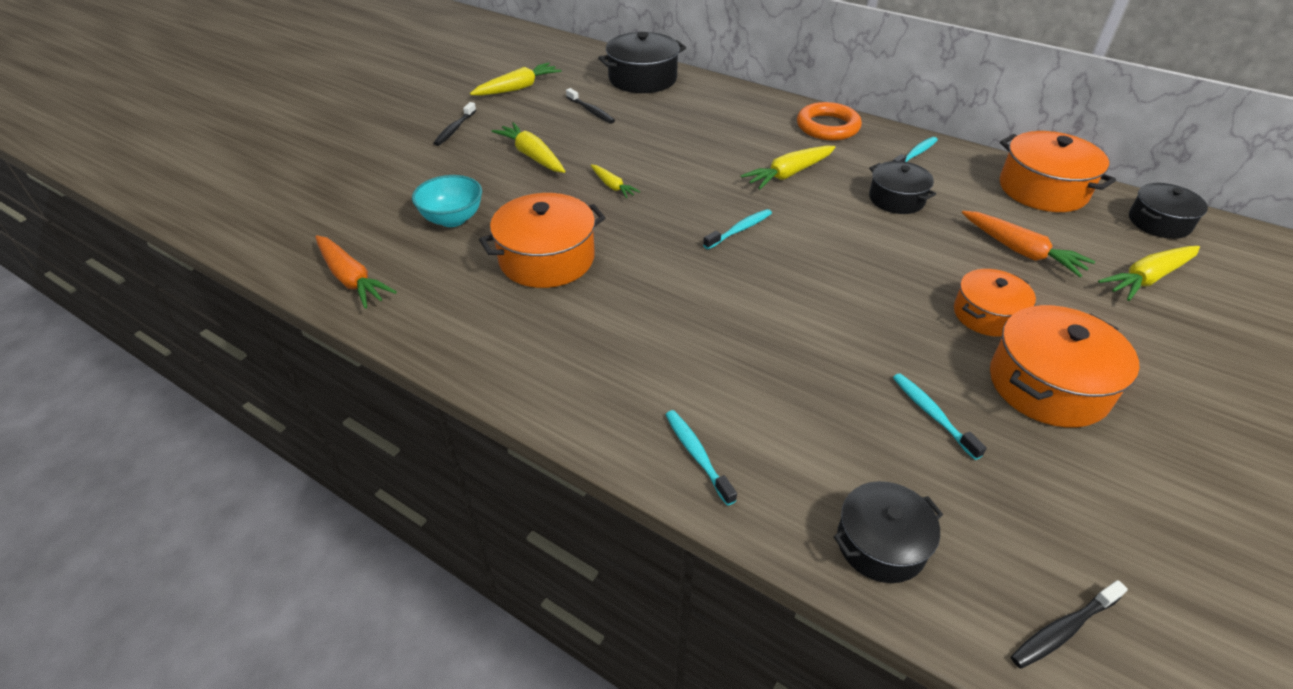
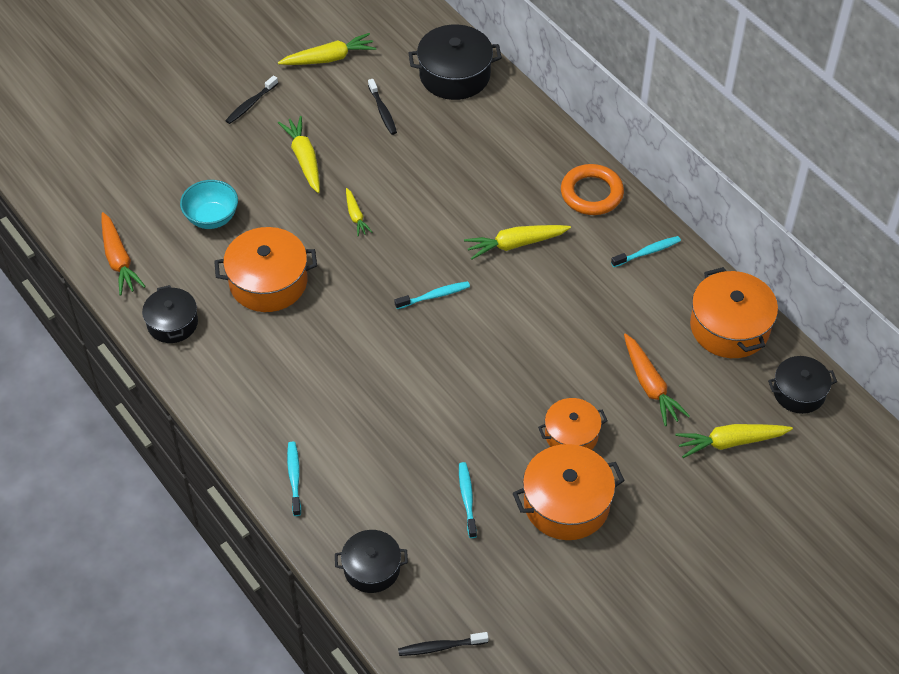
camera: 20 degrees right, 10 degrees up
black pot [869,161,936,214] -> black pot moved to [142,285,198,343]

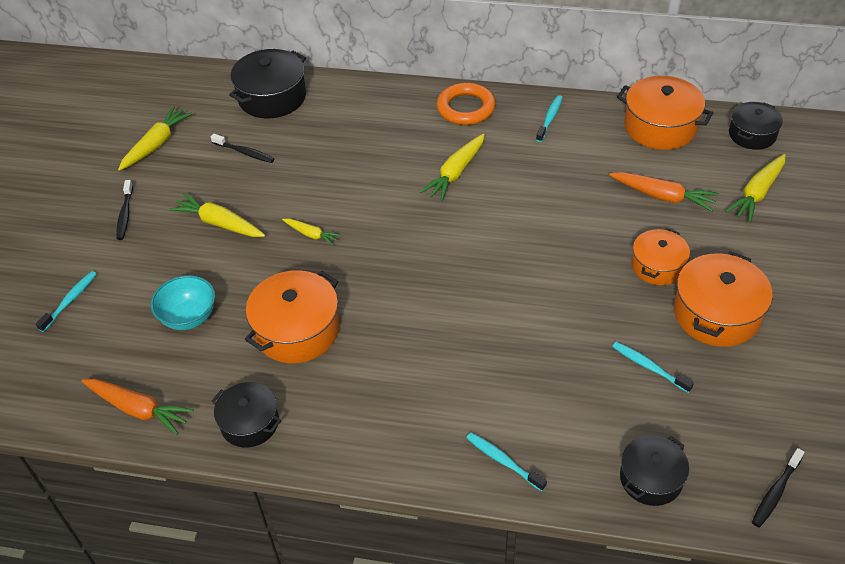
camera: 40 degrees left, 5 degrees down
turquoise toothbrush [395,281,470,309] -> turquoise toothbrush moved to [36,271,97,332]

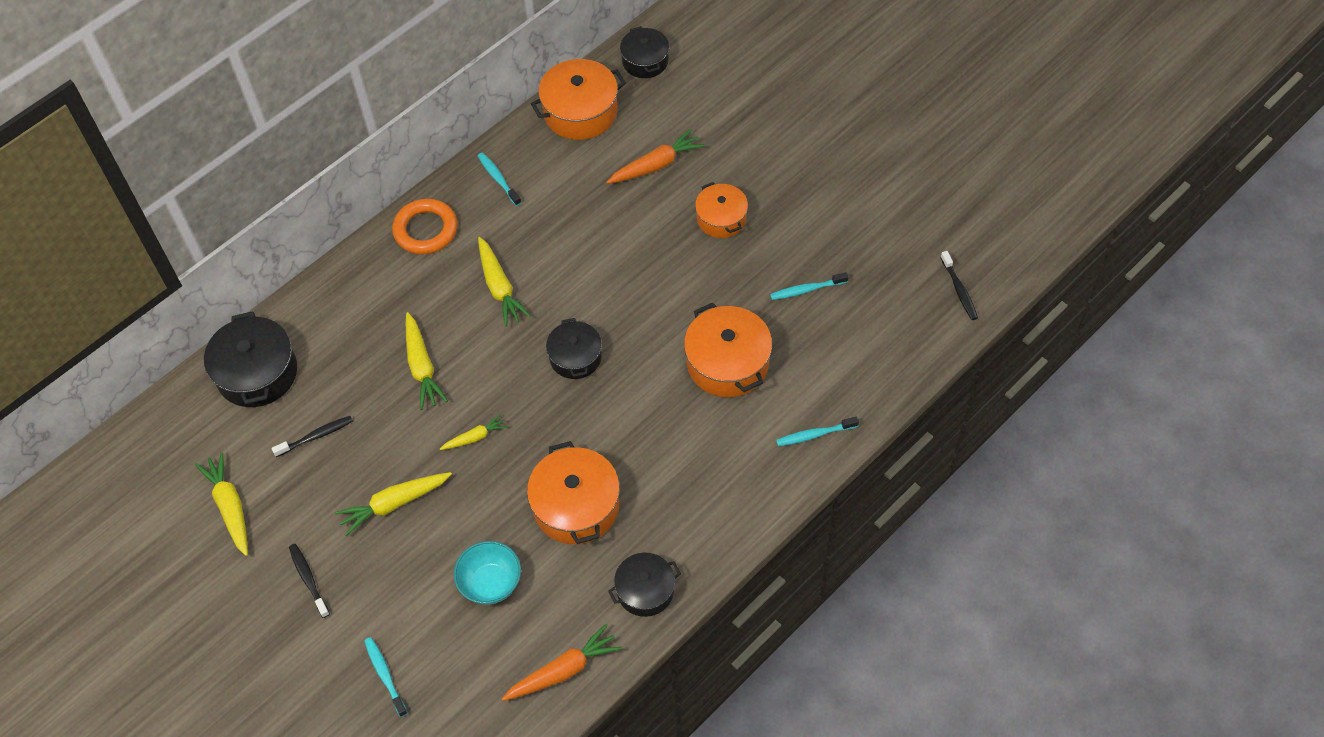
camera: 55 degrees left, 10 degrees up
black toothbrush [117,180,133,240] -> black toothbrush turned 150 degrees counterclockwise [289,544,330,618]
black pot [620,435,689,506] -> black pot moved to [546,318,602,379]
orange pot [674,251,773,347] -> orange pot moved to [684,303,772,397]
yellow carrot [725,154,786,223] -> yellow carrot moved to [406,312,448,410]

